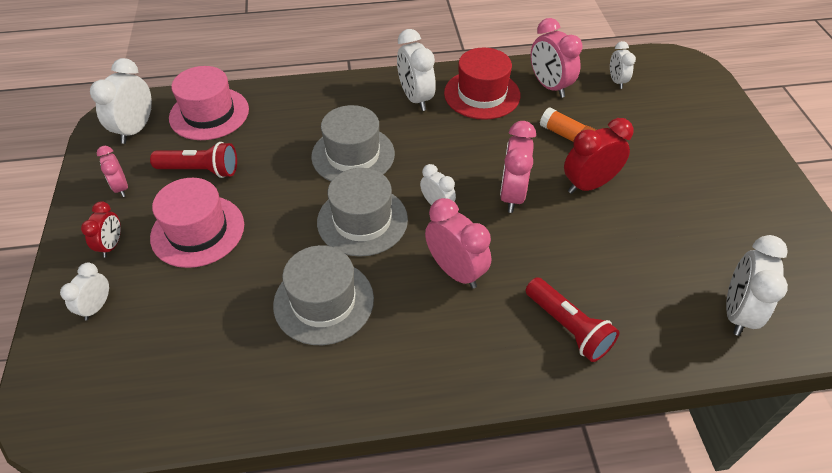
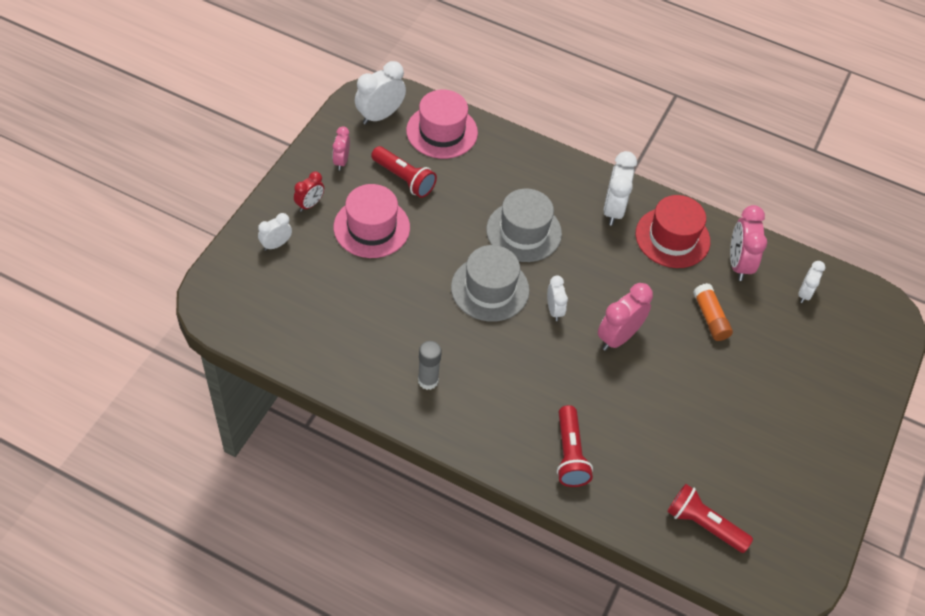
camera: 30 degrees right, 5 degrees up
grey hat [273,245,374,345] -> none
pink clock [425,198,491,289] -> none
red clock [564,118,634,194] -> none
white clock [726,235,788,336] -> red flashlight [667,484,753,553]
none -> grey glue stick [418,341,442,390]

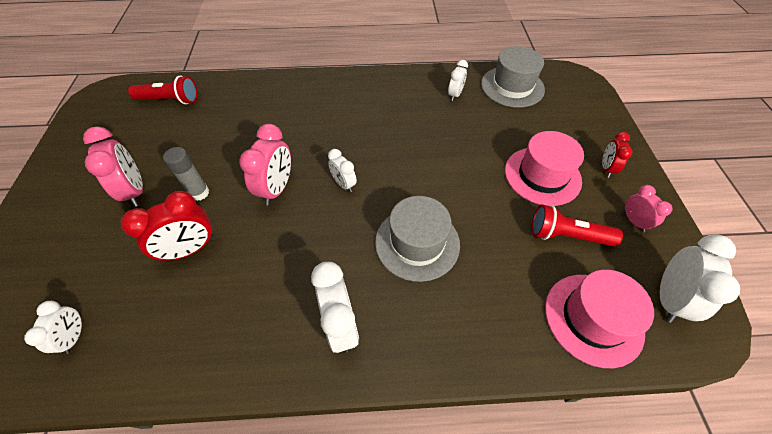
camera: 155 degrees right, 0 degrees up
white clock [258,213,292,251] -> white clock moved to [448,60,468,101]
grey glue stick [418,341,442,390] -> grey glue stick moved to [163,147,209,201]
grey hat [451,245,529,322] -> grey hat moved to [481,46,545,108]
red flashlight [557,405,593,487] -> none
red hat [636,195,710,268] -> none
orange glue stick [693,283,733,341] -> red clock [121,191,214,262]
pink clock [730,205,767,281] -> pink clock moved to [83,127,143,207]

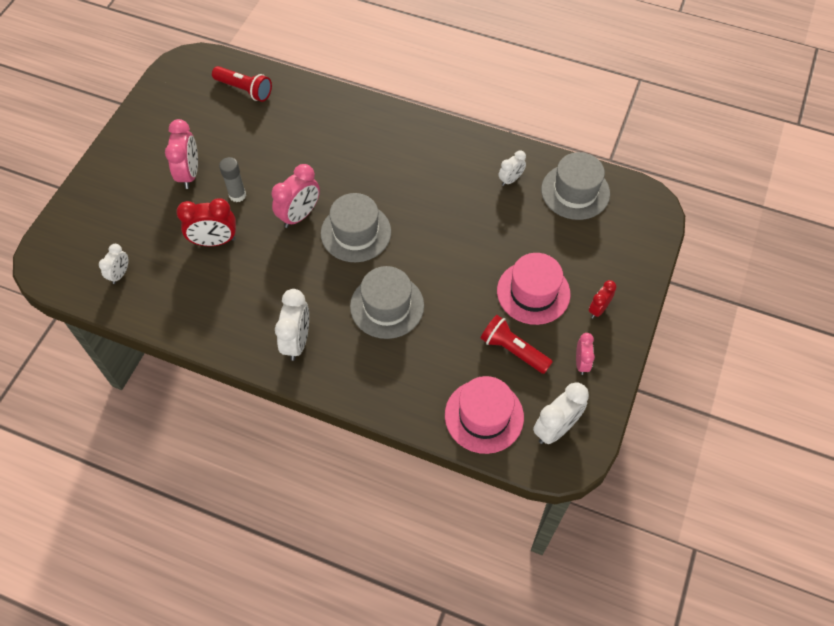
camera: 25 degrees right, 5 degrees up
white clock [328,149,357,192] -> grey hat [321,193,391,262]

